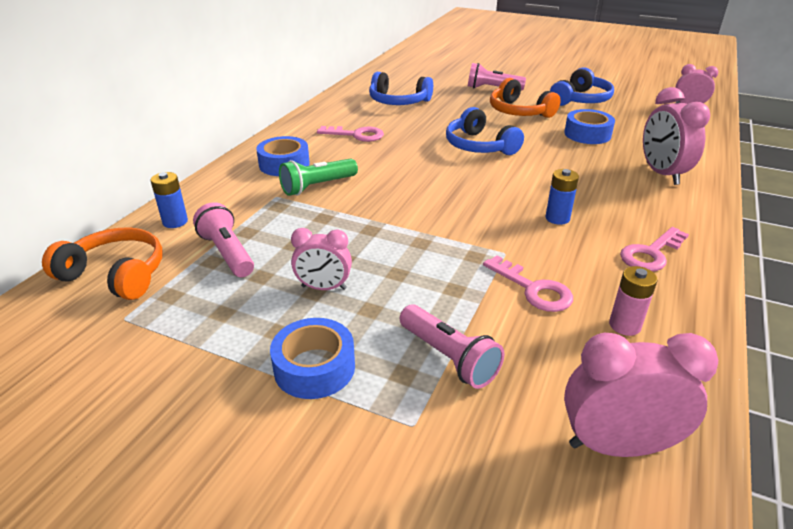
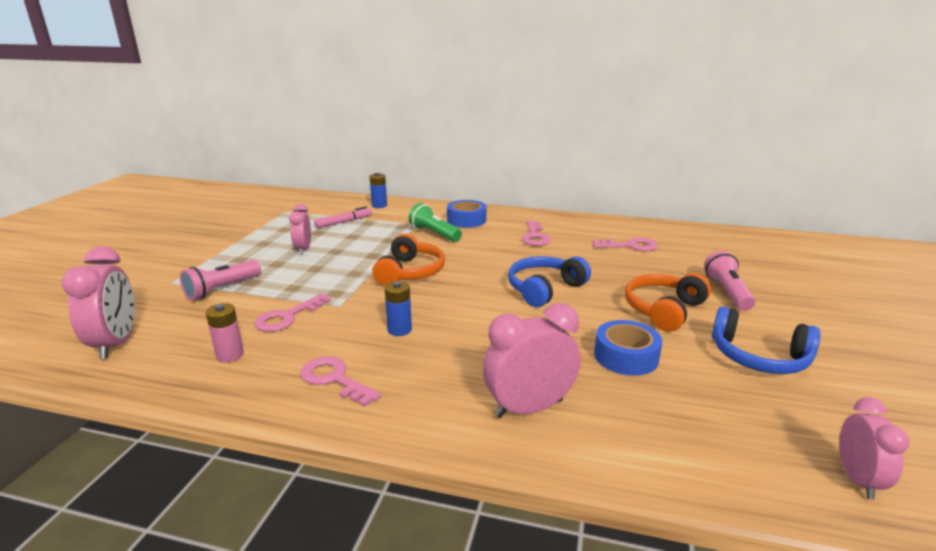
camera: 80 degrees right, 10 degrees down
orange headphones [42,228,163,300] -> orange headphones moved to [372,234,445,286]
pink flashlight [193,202,254,277] -> pink marker [314,206,372,228]
blue tape [270,318,355,399] -> none
blue headphones [369,72,433,105] -> pink key [592,238,658,251]

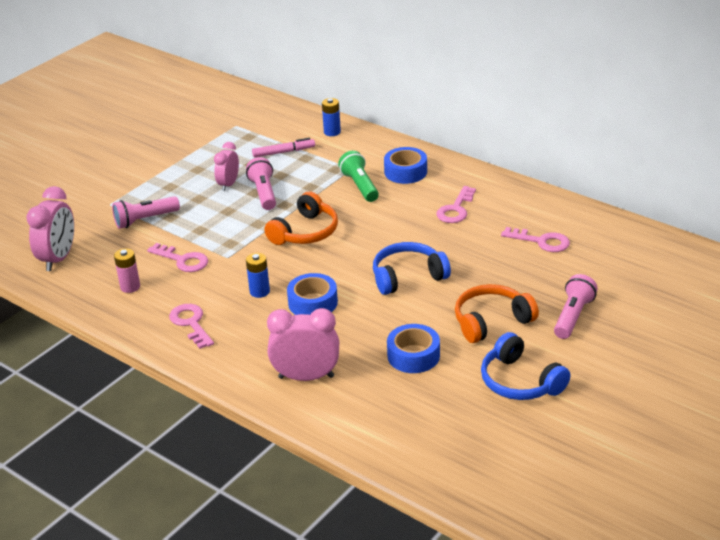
camera: 25 degrees right, 10 degrees up
pink key [254,293,331,332] -> pink key turned 120 degrees counterclockwise [147,243,208,272]
pink clock [839,397,909,500] -> none
none -> pink flashlight [246,157,276,210]
none -> blue tape [287,273,338,315]

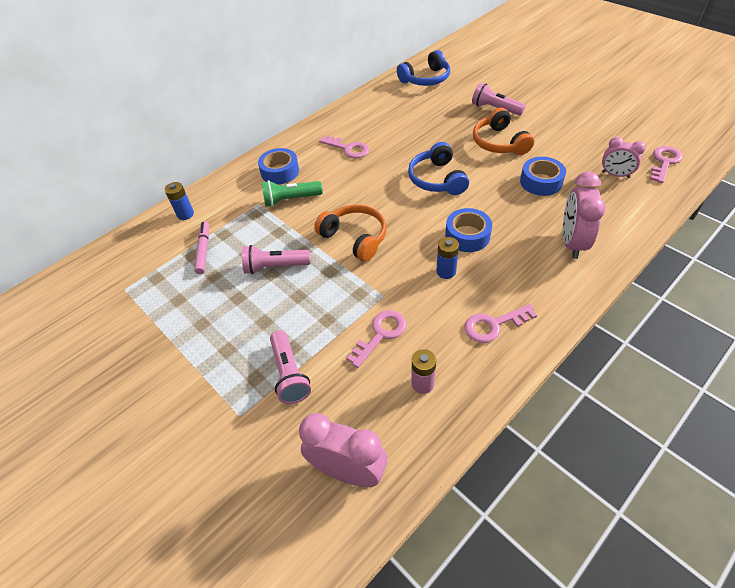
camera: 80 degrees left, 15 degrees up
pink clock [214,142,239,191] -> pink clock moved to [602,137,646,178]
blue headphones [481,332,570,400] -> blue headphones moved to [397,50,450,86]
pink key [501,227,570,252] -> pink key moved to [650,146,683,183]

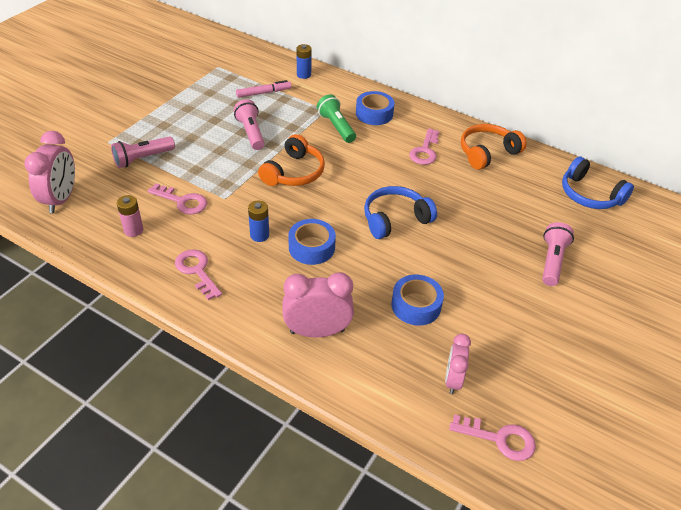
camera: 70 degrees right, 5 degrees down
orange headphones [473,107,534,155] -> orange headphones moved to [461,124,527,170]

